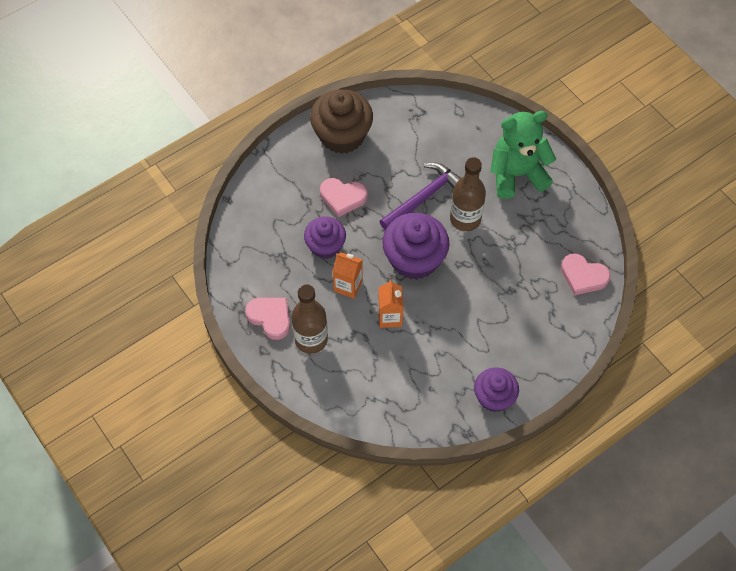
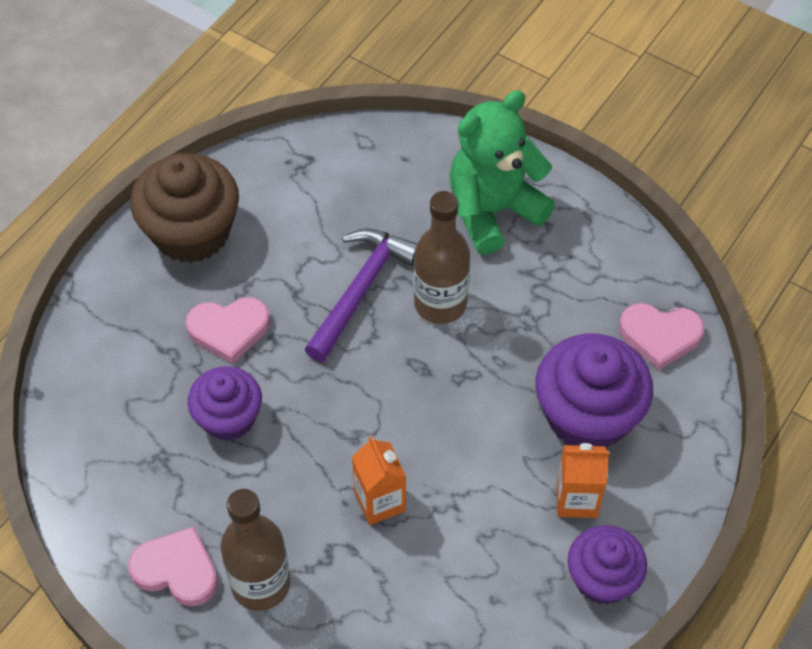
camera: 20 degrees left, 5 degrees down
orange carton [332,252,363,299] -> orange carton moved to [557,443,609,518]
purple cupcake [382,213,449,280] -> purple cupcake moved to [536,333,653,448]

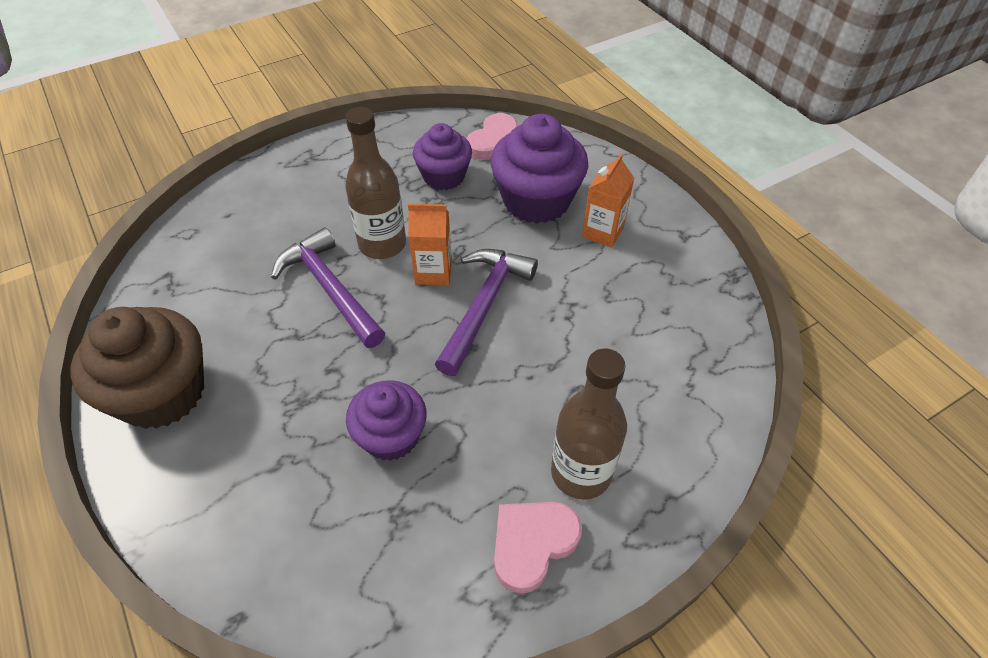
camera: 65 degrees left, 5 degrees down
pink heart [186,297,270,364] -> none
orange carton [352,436,406,525] -> orange carton moved to [408,204,452,285]
green teddy bear [449,90,555,255] -> none
purple cupcake [568,525,647,605] -> purple cupcake moved to [413,123,472,190]
none -> purple hammer [435,249,538,376]

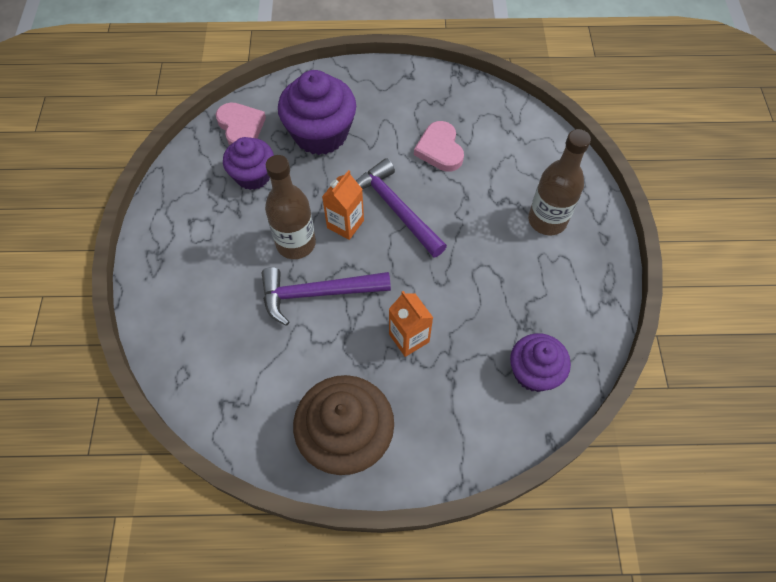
camera: 60 degrees left, 10 degrees up
purple cupcake [346,380,427,461] -> purple cupcake moved to [510,333,571,392]
pink heart [494,502,582,594] -> pink heart moved to [414,121,464,172]
orange carton [582,154,634,248] -> orange carton moved to [389,291,433,357]

